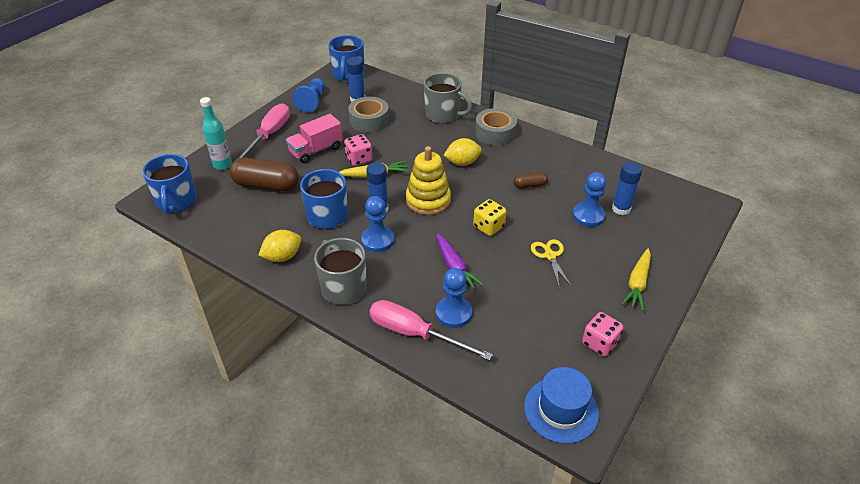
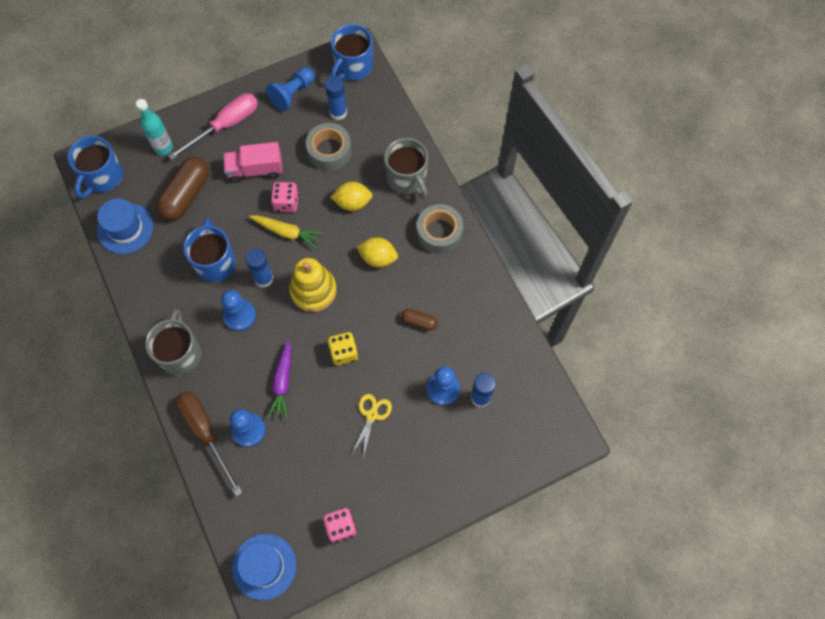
camera: 30 degrees right, 25 degrees up
brown capsule [230,158,299,191] -> brown capsule turned 75 degrees clockwise [156,157,209,221]
yellow lemon [258,230,301,262] -> yellow lemon moved to [330,182,373,211]
pink screwdriver [369,300,493,361] -> brown screwdriver [176,391,243,497]
yellow carrot [622,249,651,311] -> none
none -> blue hat [97,199,154,254]

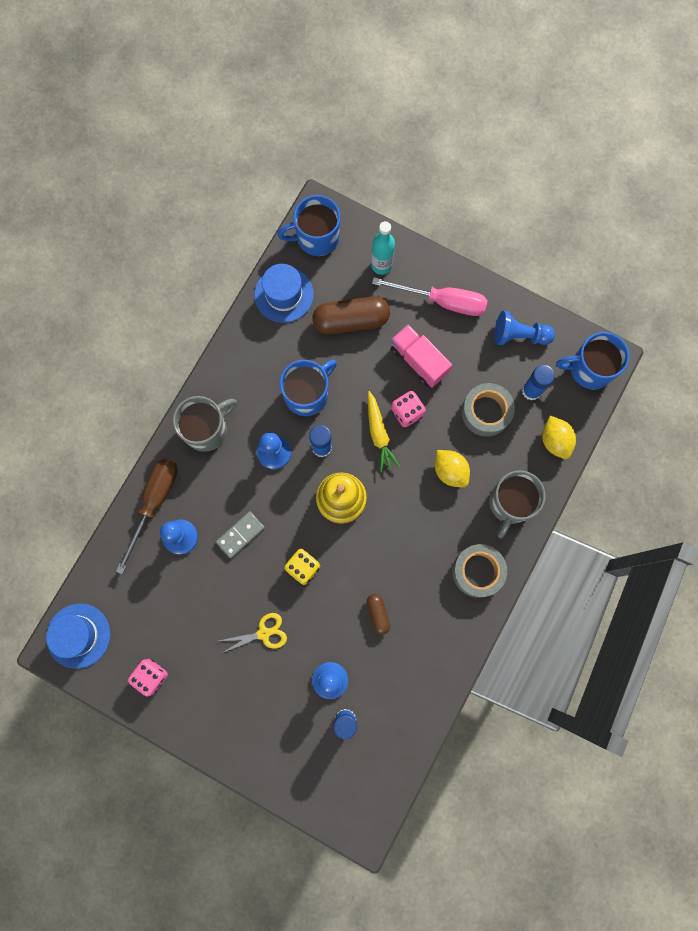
camera: 55 degrees right, 10 degrees up
purple carrot [268,340,291,419] -> grey domino [216,511,265,559]
yellow lemon [357,237,398,267] -> yellow lemon moved to [542,416,576,459]

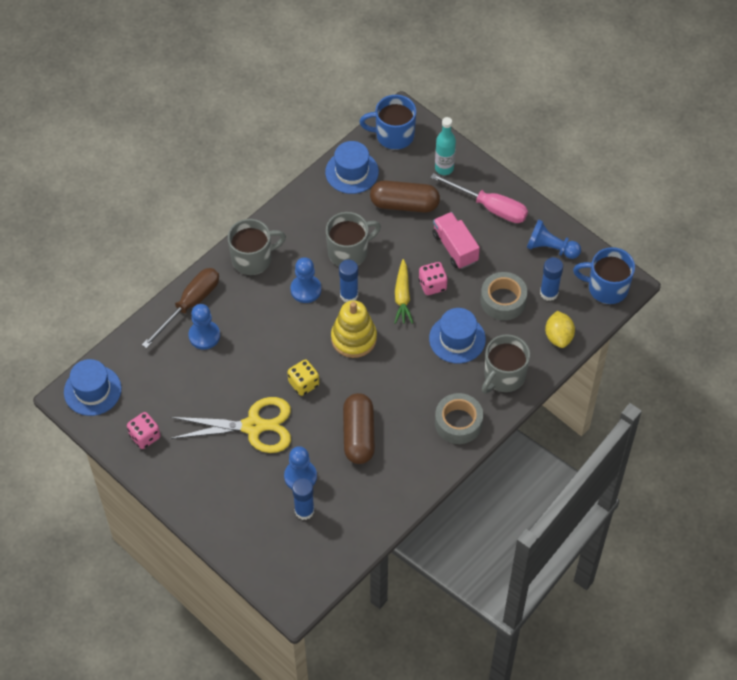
camera: 15 degrees right, 20 degrees down
grey domino [216,511,265,559] -> none
yellow scissors [219,613,287,653] -> yellow scissors [170,397,291,453], size x1.94
blue mug [280,360,337,416] -> grey mug [326,212,381,266]
brown capsule [367,594,390,635] -> brown capsule [343,393,375,464], size x2.01
yellow lemon [435,450,470,487] -> blue hat [429,308,486,363]

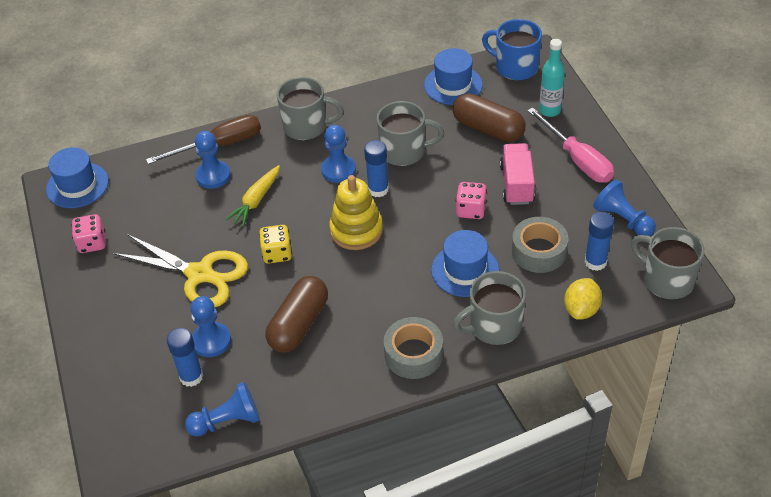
camera: 30 degrees right, 10 degrees down
yellow carrot [394,259,413,324] -> yellow carrot moved to [225,165,280,227]
blue mug [573,247,635,304] -> grey mug [631,227,705,299]
none -> blue pawn [185,382,260,437]

